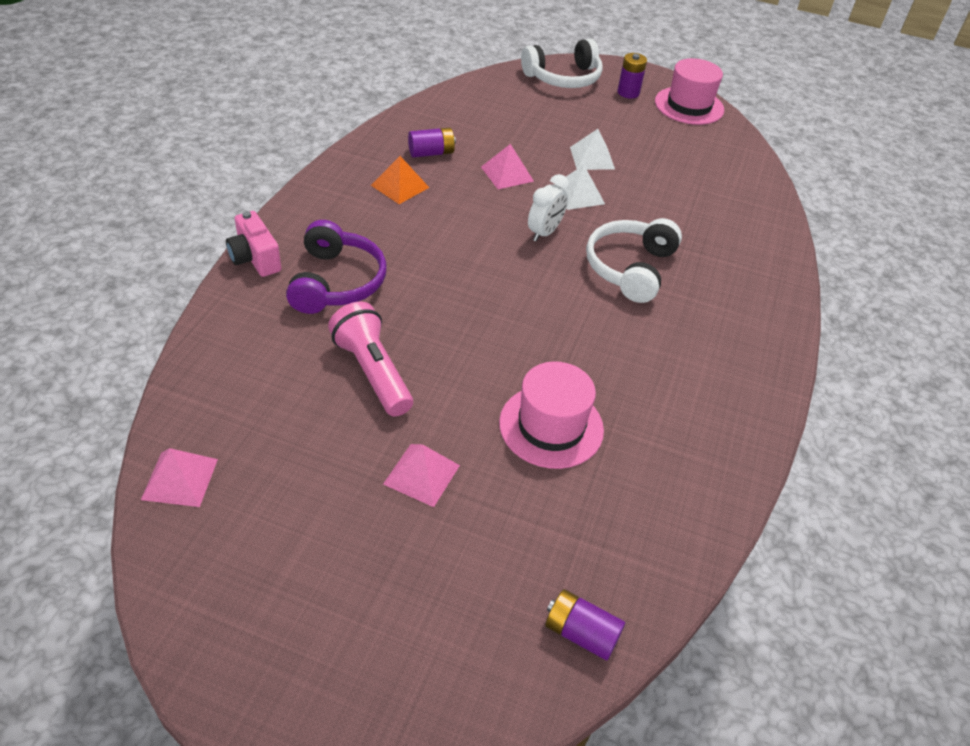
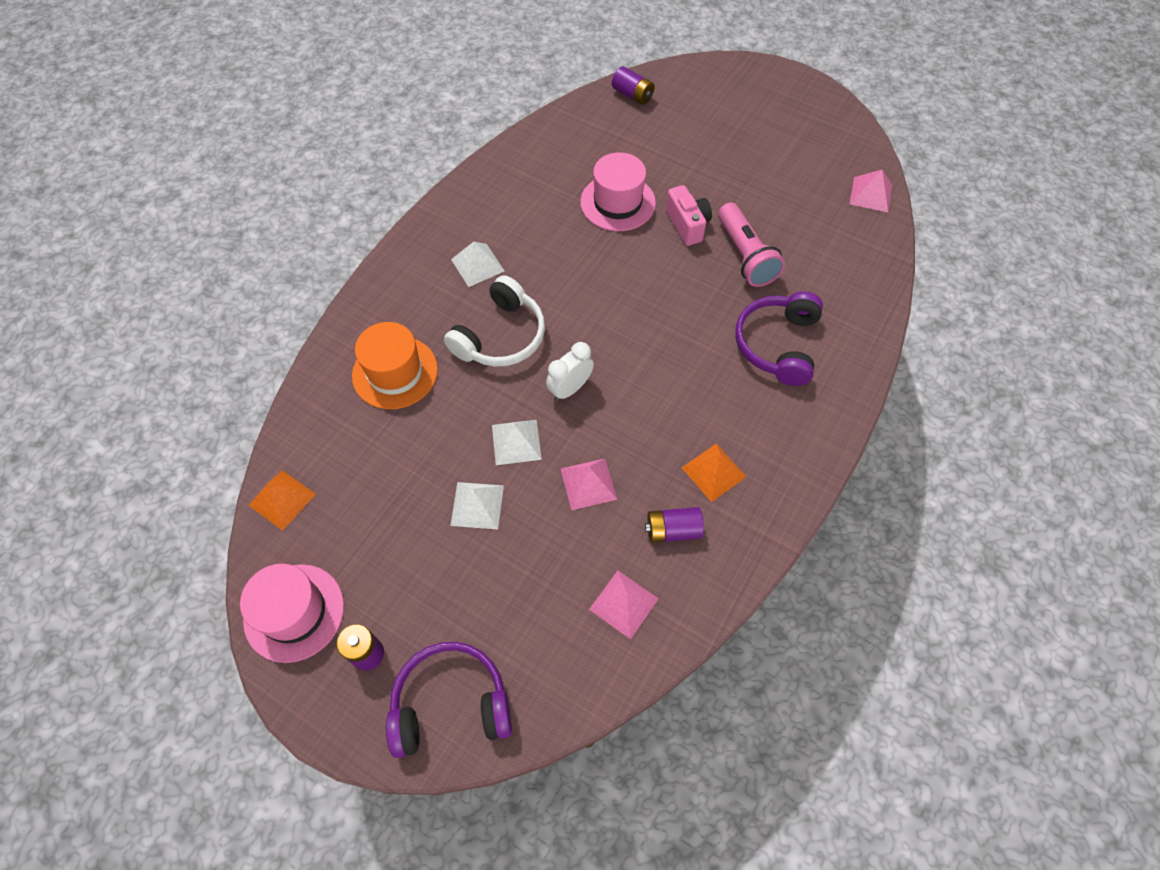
camera: 165 degrees left, 15 degrees up
pink camera [226,211,281,277] -> pink camera moved to [666,185,712,246]
pink pyramid [383,444,460,507] -> pink pyramid moved to [589,571,659,639]
white headphones [521,38,603,88] -> purple headphones [386,642,512,758]
none -> orange pyramid [249,470,316,531]
none -> orange hat [352,322,438,409]
none -> white pyramid [451,242,505,287]

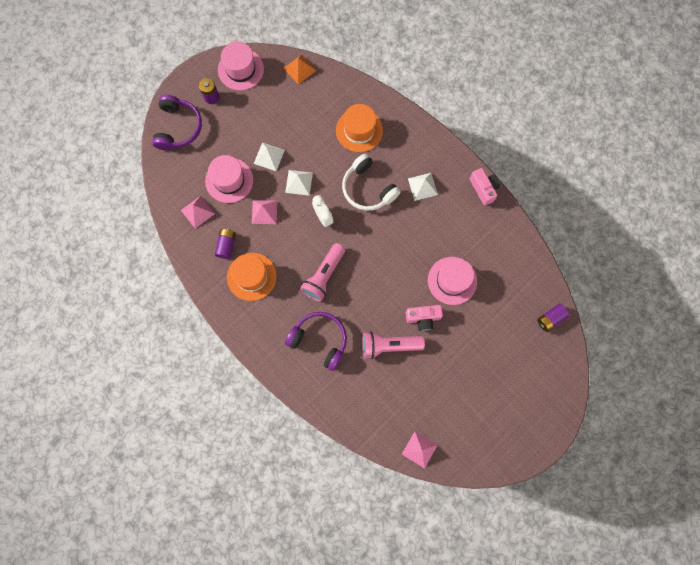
camera: 105 degrees right, 15 degrees up
orange pyramid [682,443,747,502] -> orange hat [227,253,276,301]
none -> pink hat [205,155,253,203]
none -> pink flashlight [300,243,345,302]
none -> pink camera [470,168,500,206]

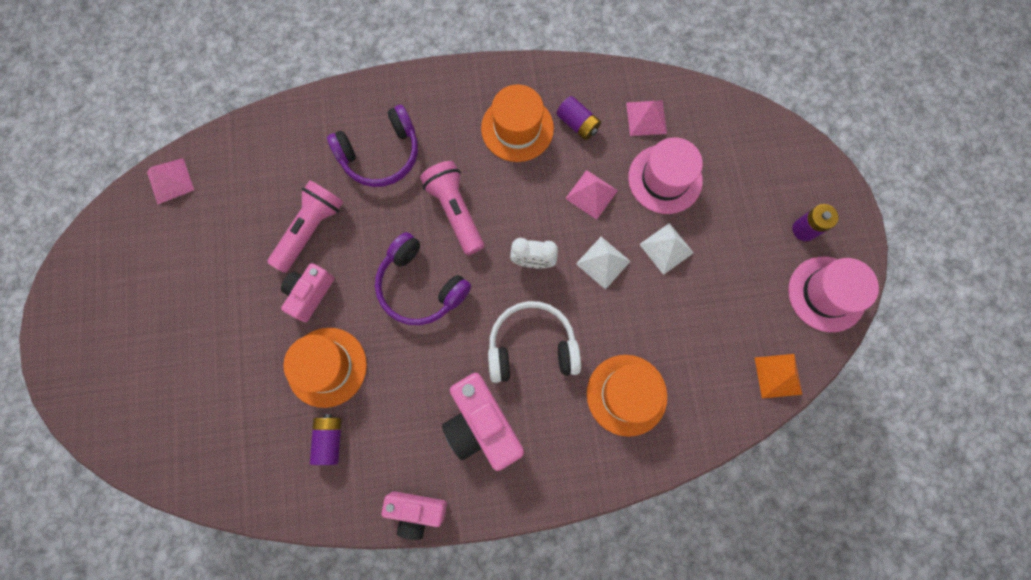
camera: 125 degrees right, 0 degrees up
purple headphones [152,95,202,150] -> purple headphones moved to [375,232,471,325]
white pyramid [408,173,438,201] -> pink camera [442,373,524,471]
pink hat [428,257,477,305] -> orange hat [283,328,367,408]
purple battery [537,304,570,332] -> purple battery moved to [310,414,342,465]

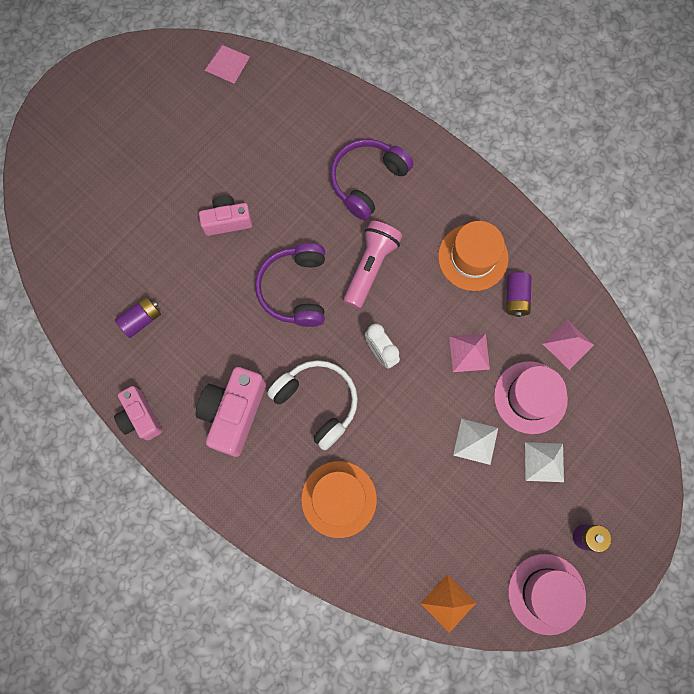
camera: 50 degrees right, 0 degrees up
pink flashlight [267,180,343,273] -> none
orange hat [283,328,367,408] -> none
purple headphones [327,105,418,187] -> purple headphones turned 105 degrees clockwise [330,139,413,220]
white pyramid [576,237,631,290] -> white pyramid moved to [525,442,564,482]

